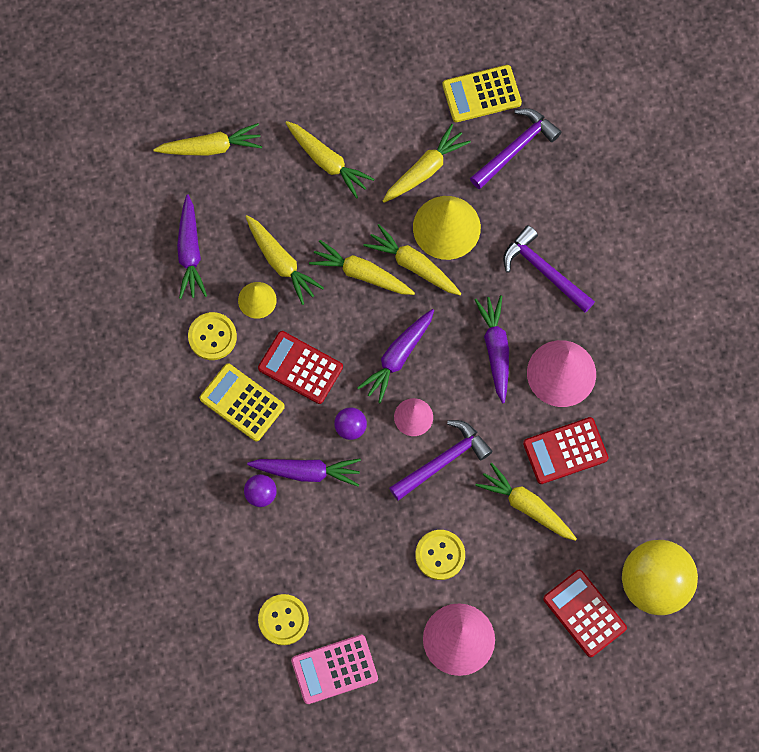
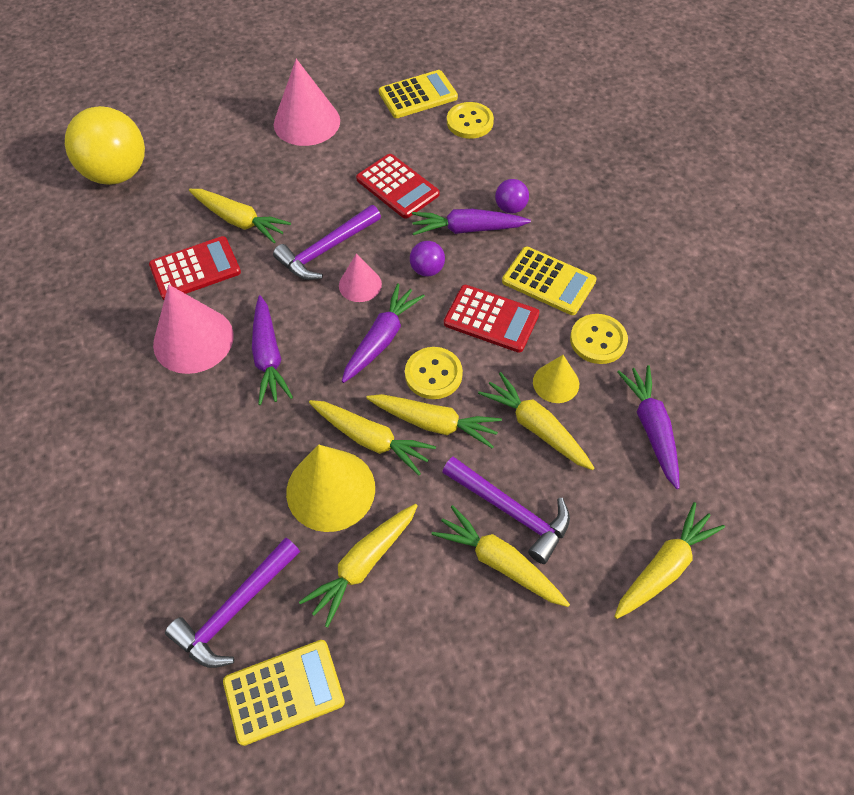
camera: 175 degrees right, 15 degrees down
yellow carrot [153,123,262,156] -> yellow carrot turned 150 degrees clockwise [614,502,725,619]
pink calculator [291,635,378,704] -> yellow calculator [379,70,458,118]
yellow button [415,530,465,580] -> yellow button moved to [405,347,463,399]
purple hammer [503,225,595,313] -> purple hammer moved to [442,457,570,564]
red calculator [543,570,627,657] -> red calculator moved to [356,154,440,219]

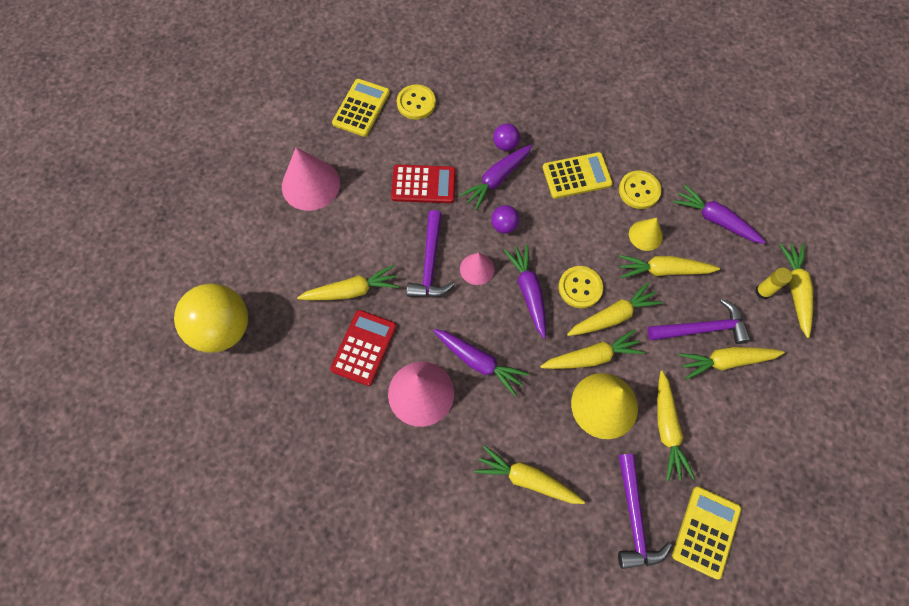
camera: 45 degrees left, 10 degrees up
red calculator [444,285,539,353] -> none
none -> yellow carrot [474,445,585,504]
none -> yellow glue stick [755,268,792,299]

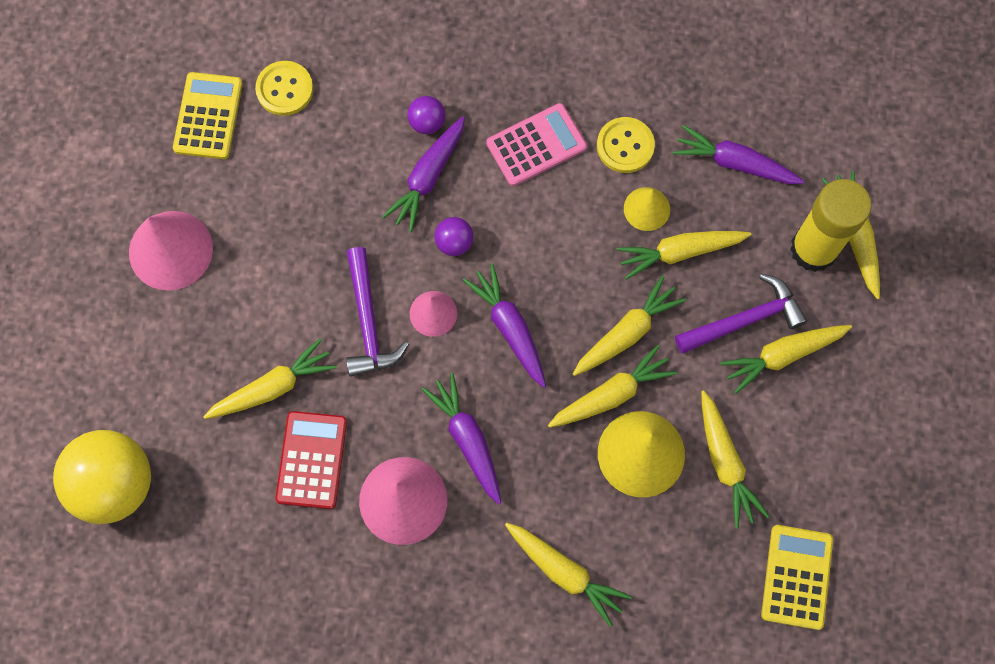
camera: 15 degrees left, 5 degrees up
red calculator [391,165,456,203] -> none
purple carrot [433,329,529,396] -> purple carrot turned 135 degrees counterclockwise [422,373,501,505]
yellow carrot [474,445,585,504] -> yellow carrot turned 150 degrees counterclockwise [505,523,632,627]
yellow calculator [543,152,613,199] -> pink calculator [486,103,587,186]
yellow button [559,266,603,308] -> none
purple hammer [618,454,672,569] -> none
yellow glue stick [755,268,792,299] -> yellow glue stick [790,179,872,272], size x2.23

